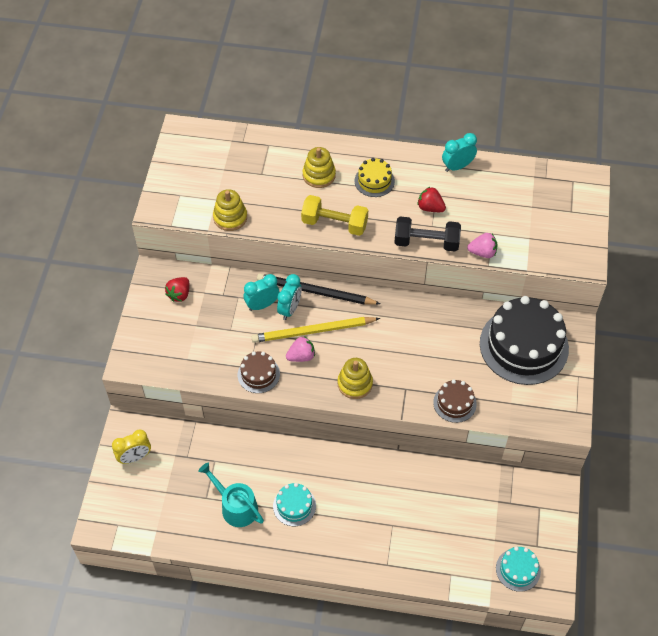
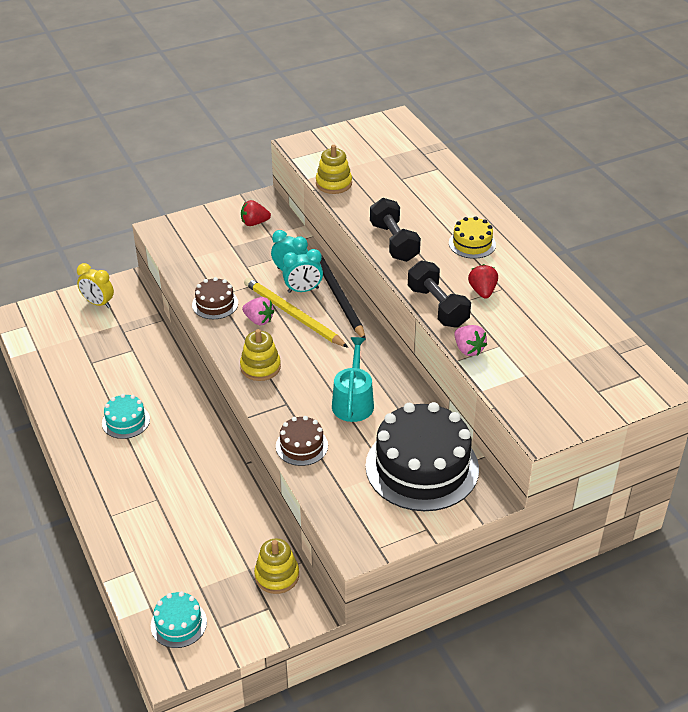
camera: 55 degrees right, 15 degrees down
turquoise watering can [198,463,264,527] -> turquoise watering can moved to [332,337,374,422]
yellow dumbbell [301,195,368,236] -> black dumbbell [370,198,421,262]
yellow stacking toy [303,147,336,188] -> yellow stacking toy moved to [254,539,299,594]
turquoise clock [442,133,477,172] -> none

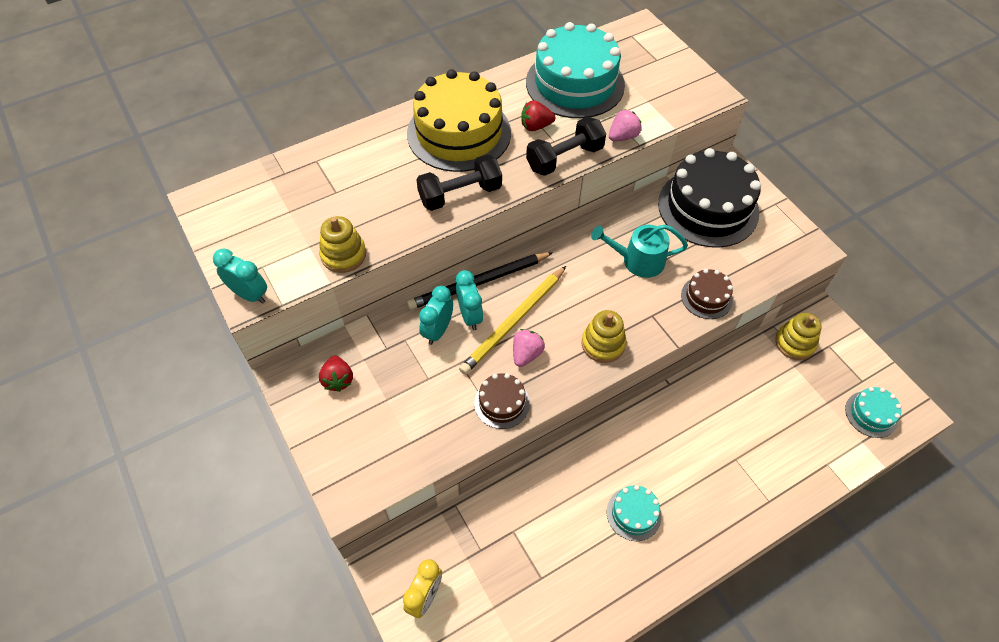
camera: 95 degrees left, 15 degrees up
yellow cake [449,216,496,259] -> yellow cake [407,69,511,172], size x2.12
none -> turquoise clock [213,248,267,304]
none -> turquoise cake [526,22,625,118]

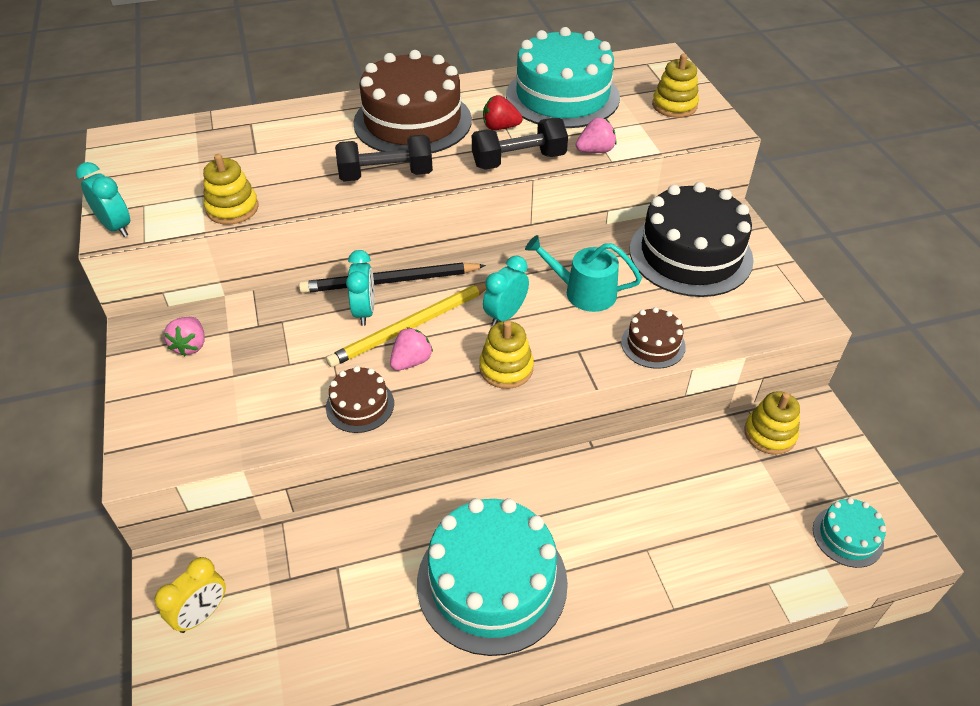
camera: 15 degrees right, 10 degrees down
red strawberry [319,356,353,392] -> pink strawberry [164,317,205,356]
yellow cake [407,69,511,172] -> brown cake [353,50,472,153]
turquoise clock [419,286,453,345] -> turquoise clock moved to [483,255,529,326]
turquoise cake [607,485,662,541] -> turquoise cake [417,498,568,656], size x2.12
none -> yellow stacking toy [652,54,699,118]

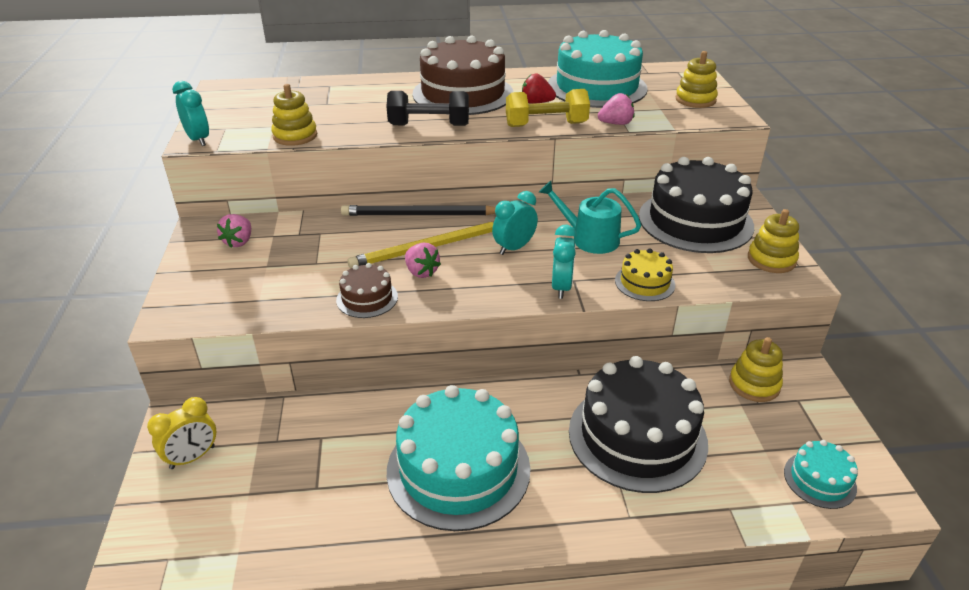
camera: 10 degrees right, 10 degrees down
turquoise clock [346,250,375,326] -> turquoise clock moved to [552,225,577,299]
pink strawberry [390,327,433,371] -> pink strawberry turned 90 degrees clockwise [405,243,441,278]
black dumbbell [472,118,568,170] -> yellow dumbbell [506,89,590,127]
yellow stacking toy [479,320,534,389] -> yellow stacking toy moved to [748,209,799,273]
brown cake [621,307,686,369] -> yellow cake [615,248,675,301]
none -> black cake [569,356,708,493]

